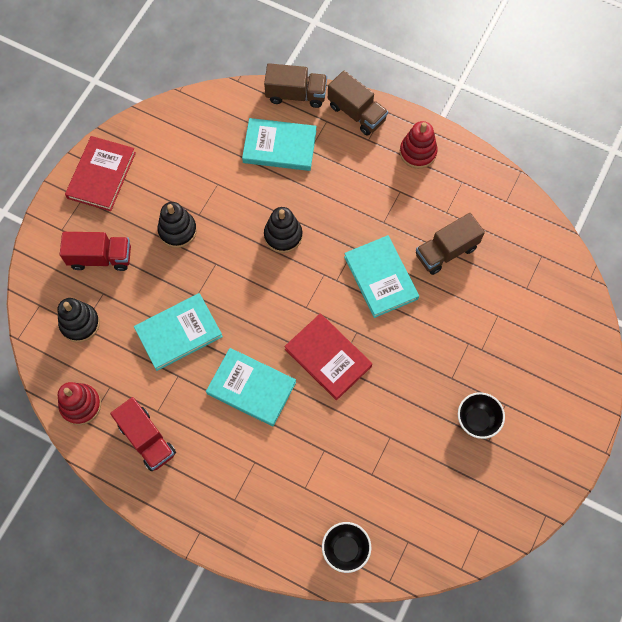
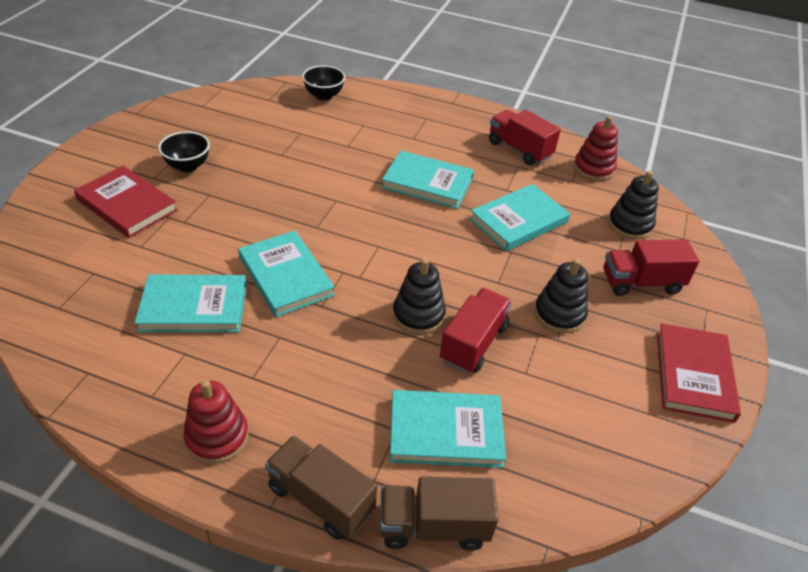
camera: 170 degrees right, 25 degrees down
red book [284,314,372,400] -> red book moved to [74,166,178,238]
brown truck [416,213,485,275] -> turquoise book [135,274,247,332]
none -> red truck [440,288,512,373]

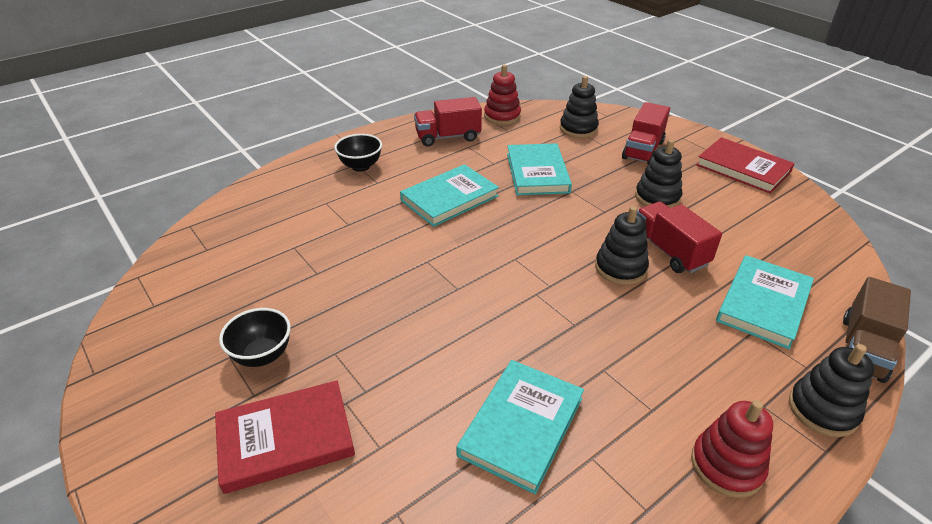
camera: 55 degrees left, 5 degrees down
turquoise book [238,231,335,317] -> none
brown truck [265,435,377,540] -> black stacking toy [789,344,874,437]
black bowl [302,65,345,101] -> black bowl moved to [334,134,382,172]

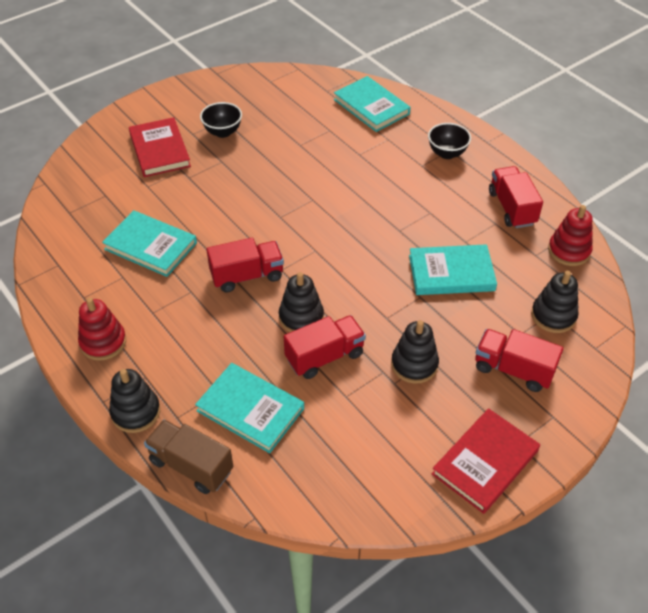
camera: 90 degrees right, 10 degrees up
turquoise book [400,164,499,227] -> turquoise book moved to [334,76,411,132]
none -> red truck [206,238,284,293]

